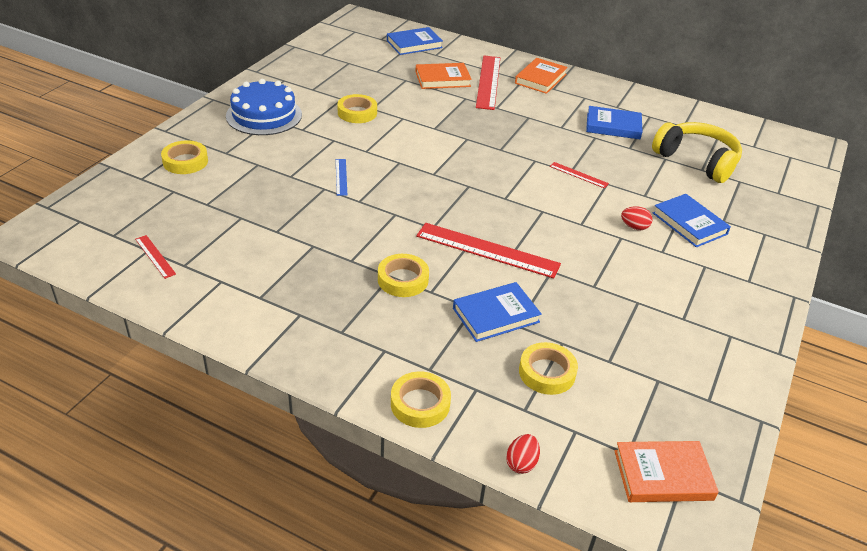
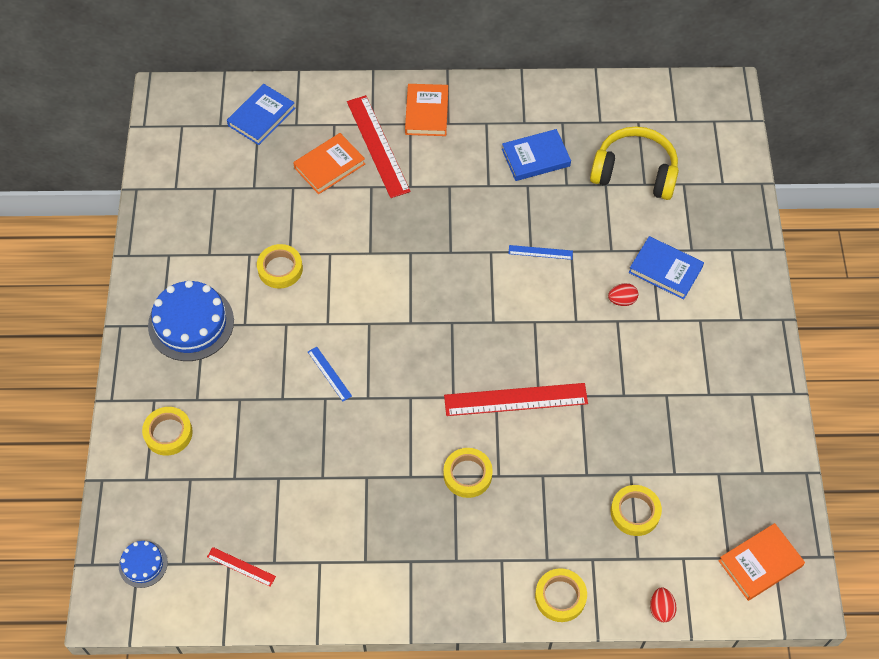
camera: 25 degrees left, 20 degrees up
blue book [453,282,542,342] -> none
red ruler [550,162,609,188] -> blue ruler [508,245,573,260]
none -> blue cake [119,541,168,588]

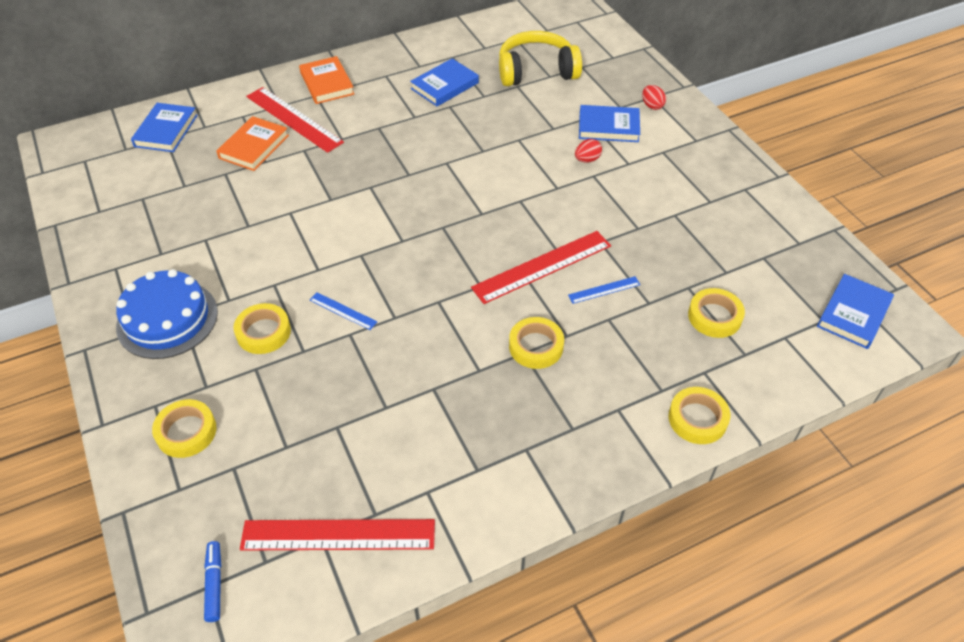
camera: 25 degrees left, 10 degrees down
blue cake [119,541,168,588] -> blue marker [204,541,221,622]
red ruler [207,547,276,587] -> red ruler [240,519,435,551], size x2.09
yellow tape [257,244,303,288] -> yellow tape moved to [233,303,291,354]
blue ruler [508,245,573,260] -> blue ruler moved to [568,276,640,304]
red egg [650,588,677,622] -> red egg moved to [642,85,666,110]
orange book [718,523,805,601] -> blue book [817,274,894,349]

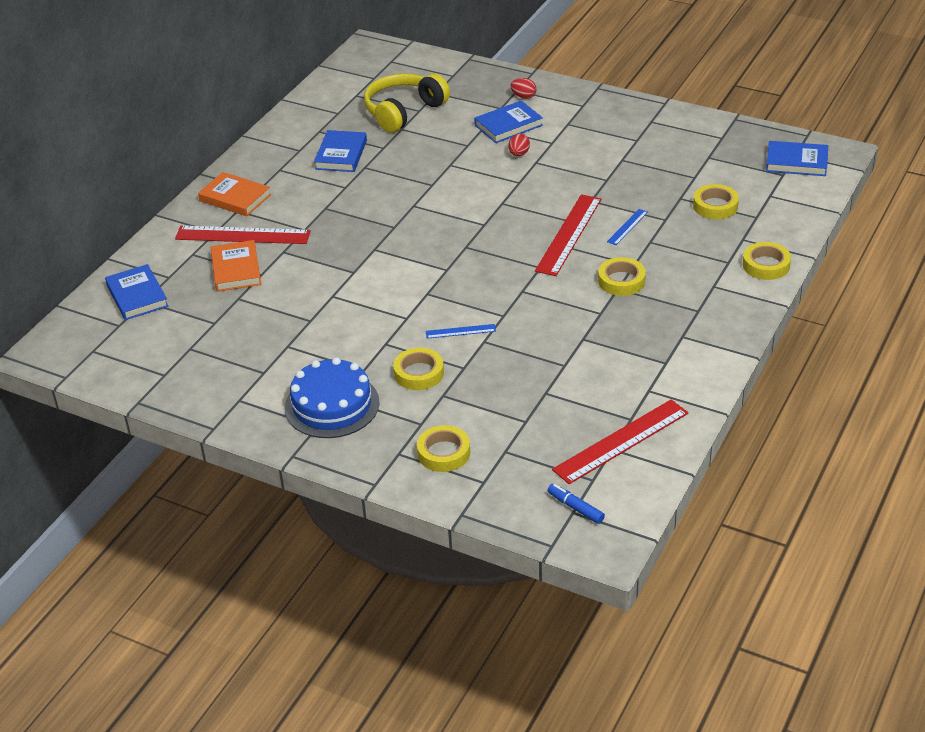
camera: 35 degrees left, 10 degrees down
blue book [817,274,894,349] -> blue book turned 75 degrees counterclockwise [766,141,828,176]

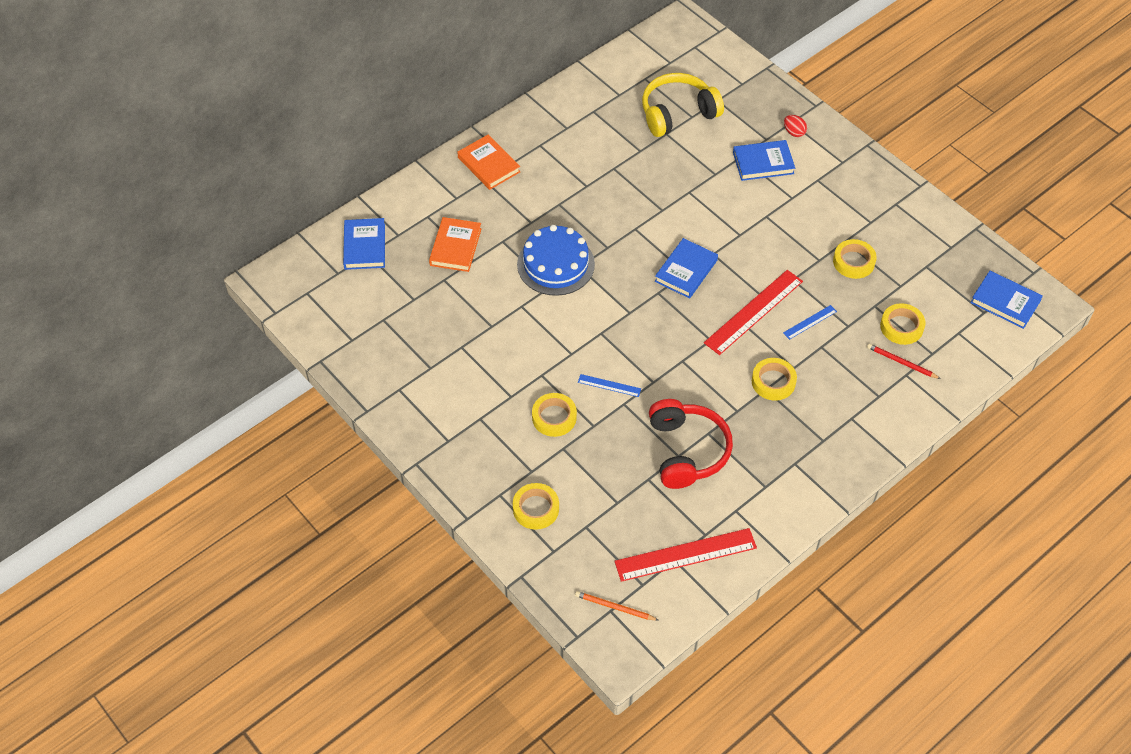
camera: 20 degrees right, 15 degrees up
red ruler [175,226,311,244] -> none
blue cake [285,357,380,438] -> blue cake moved to [517,225,595,296]
blue book [314,130,367,172] -> blue book moved to [655,238,718,299]
red egg [508,134,530,156] -> none
blue marker [547,484,605,524] -> orange pencil [575,591,658,621]
yellow tape [743,242,791,280] -> yellow tape moved to [833,239,877,279]
none -> red headphones [649,399,733,489]
none -> red pencil [867,344,941,379]

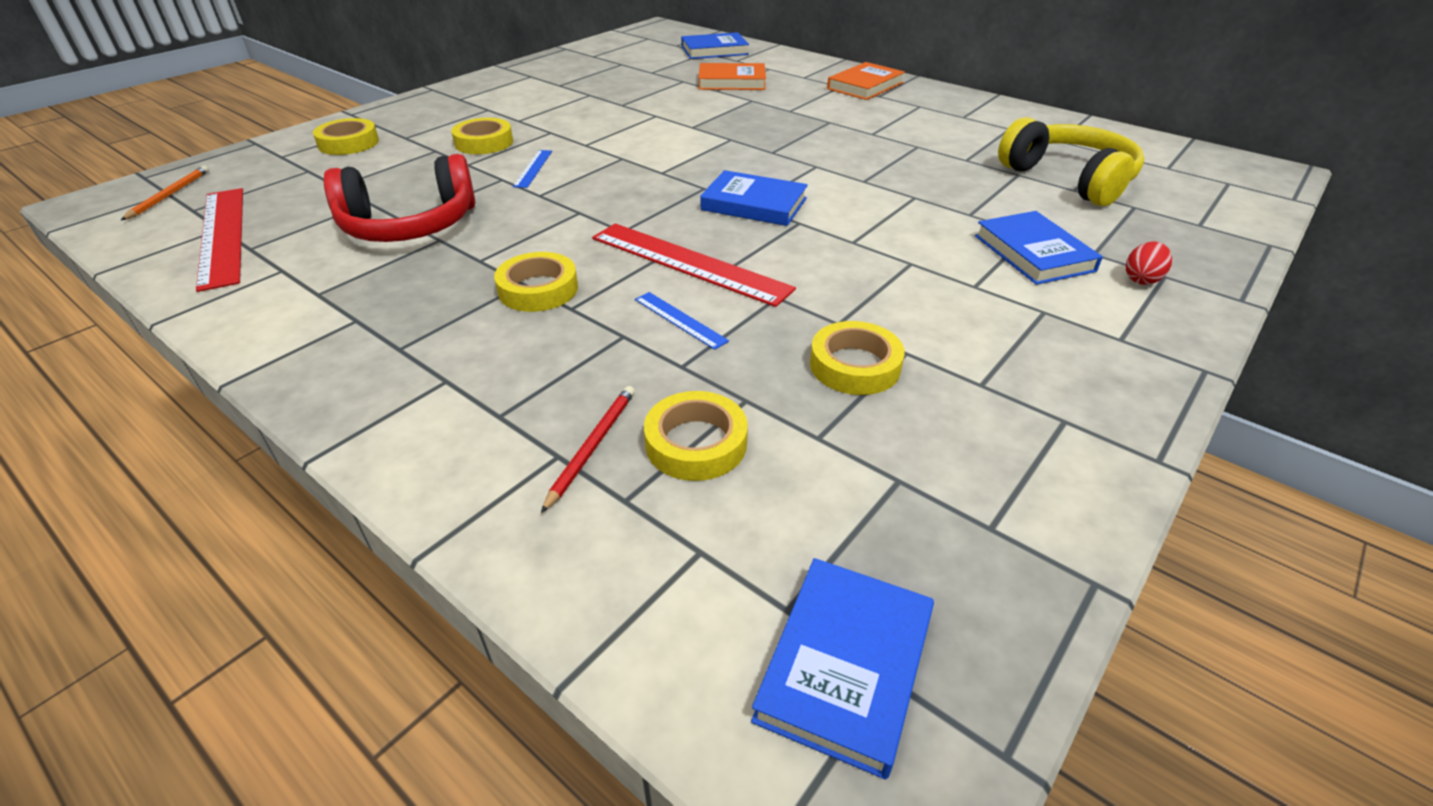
camera: 80 degrees right, 15 degrees down
blue cake [517,225,595,296] -> none

